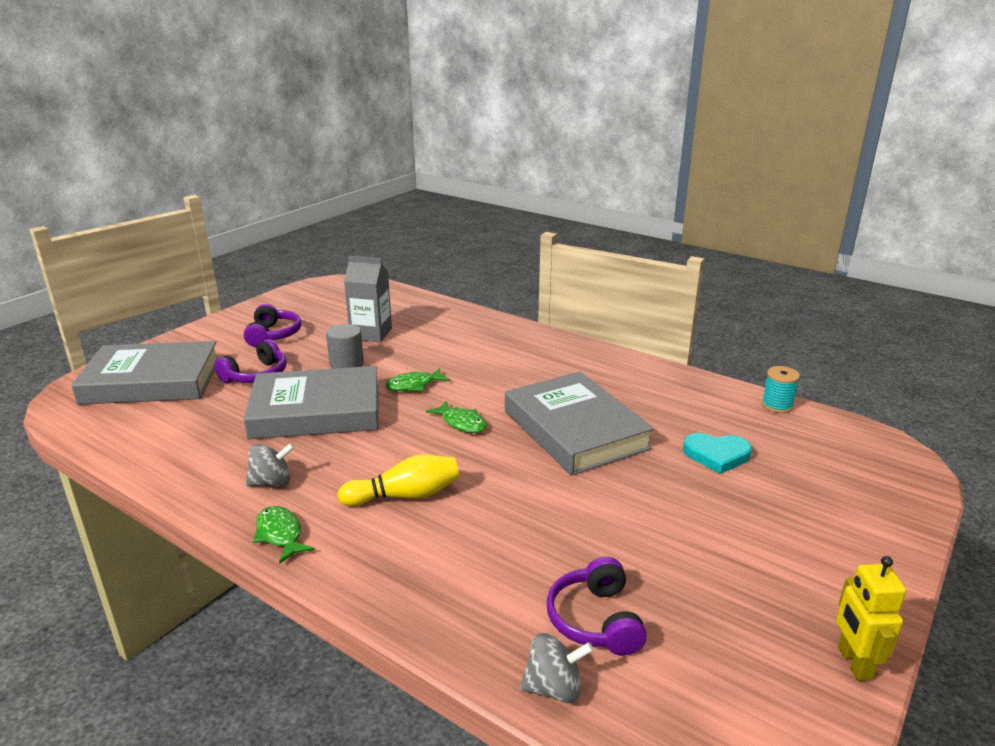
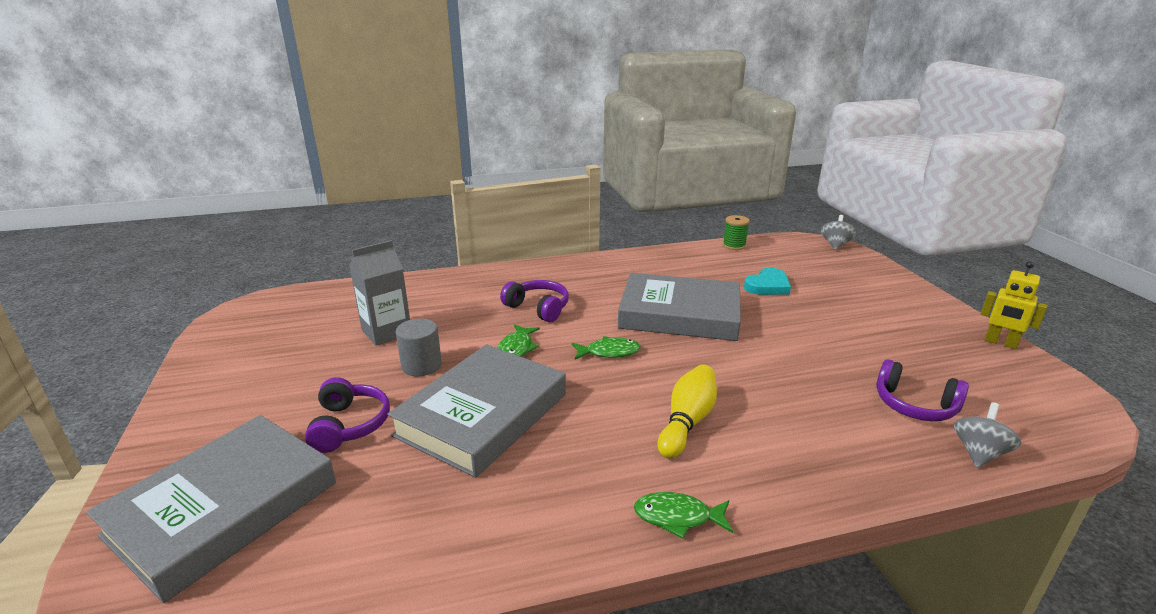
camera: 50 degrees left, 0 degrees up
purple headphones [244,304,301,347] -> purple headphones moved to [500,280,569,322]
grey spinning top [246,443,295,487] -> grey spinning top moved to [821,215,857,250]
turquoise spool [762,366,800,413] -> green spool [723,215,750,250]

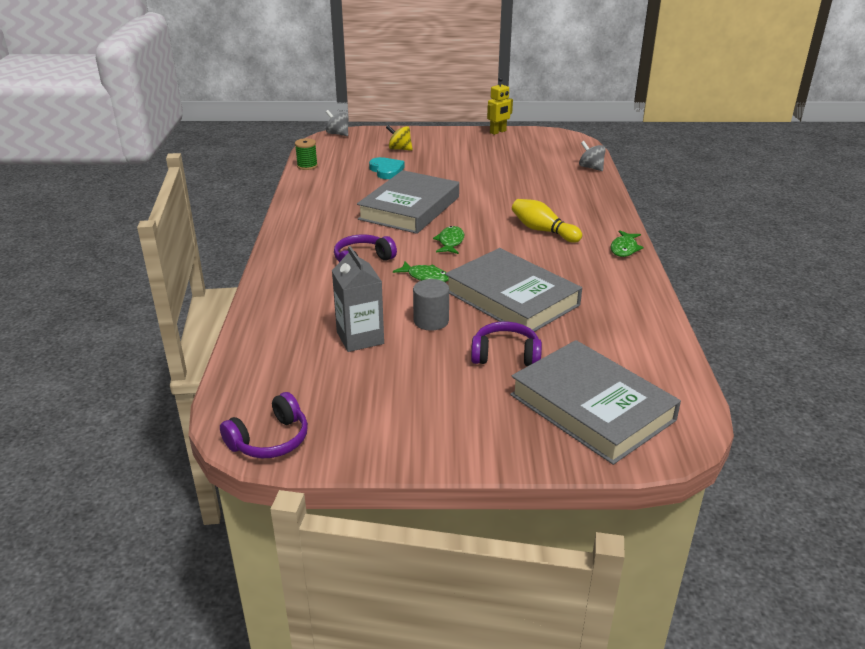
camera: 75 degrees left, 5 degrees up
purple headphones [876,359,969,421] -> purple headphones moved to [220,392,308,458]
none -> yellow spinning top [386,125,413,151]

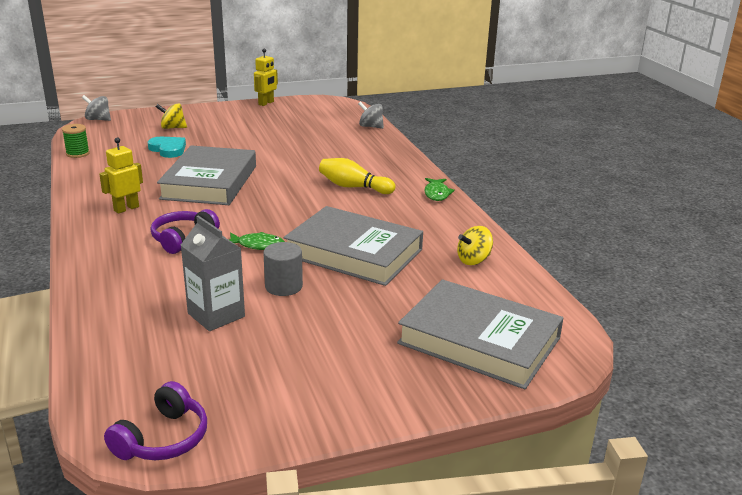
camera: 20 degrees left, 5 degrees down
green fish [433,226,464,254] -> none
purple headphones [471,322,542,366] -> none
none -> yellow robot [99,137,143,214]
none -> yellow spinning top [457,226,493,265]

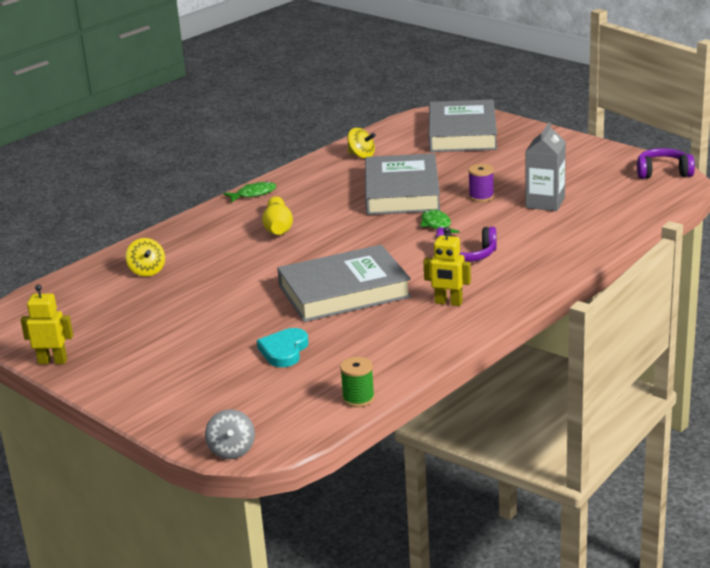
camera: 115 degrees left, 0 degrees up
yellow spinning top [156,103,187,129] -> yellow spinning top moved to [126,238,165,277]
grey cylinder [263,242,303,296] -> purple spool [468,164,494,202]
grey spinning top [358,101,384,129] -> none

